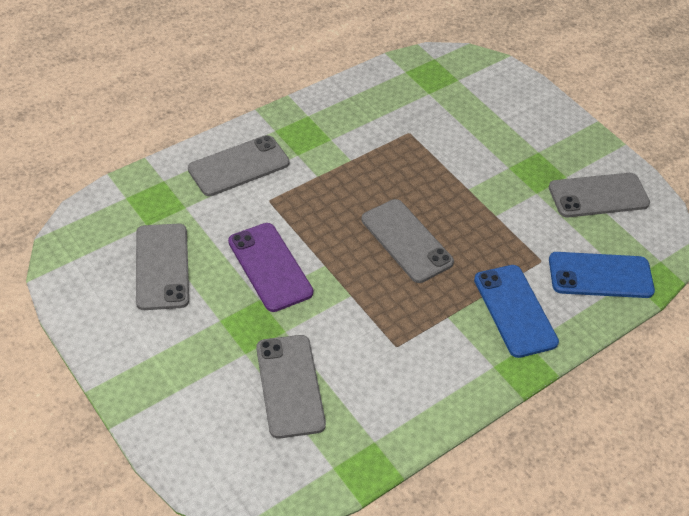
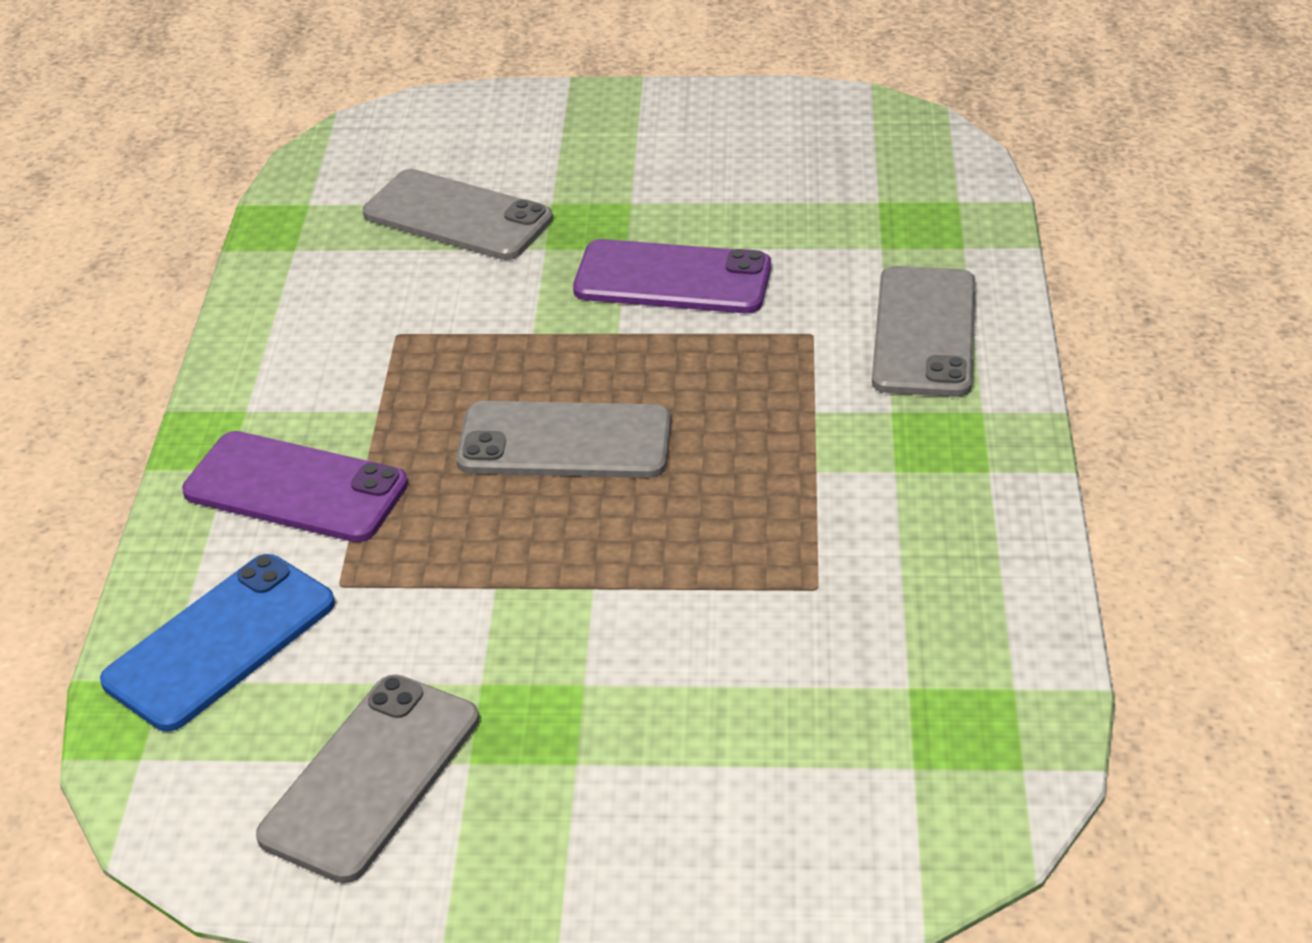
camera: 135 degrees right, 10 degrees down
grey phone [136,224,189,310] -> none
blue phone [474,265,559,358] -> purple phone [182,431,408,542]

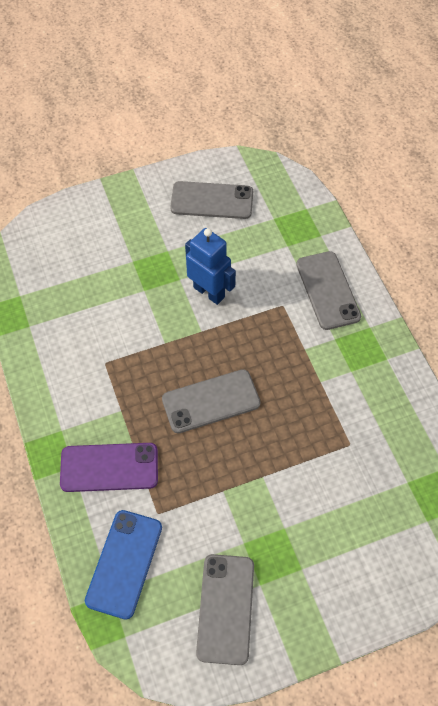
camera: 25 degrees left, 20 degrees up
grey phone [363,169,553,260] -> grey phone moved to [170,181,253,219]
purple phone [573,239,771,313] -> blue robot [185,228,236,305]

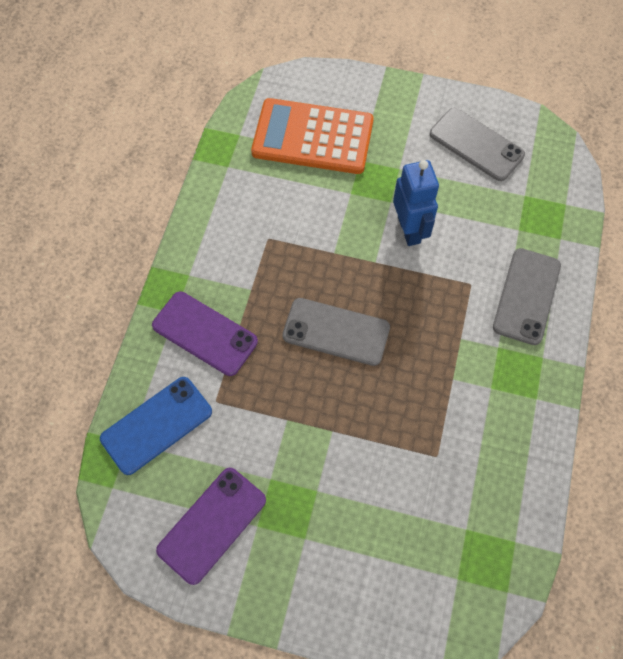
camera: 35 degrees right, 5 degrees up
grey phone [196,554,254,665] -> purple phone [156,468,266,585]
none -> orange calculator [251,98,374,174]

